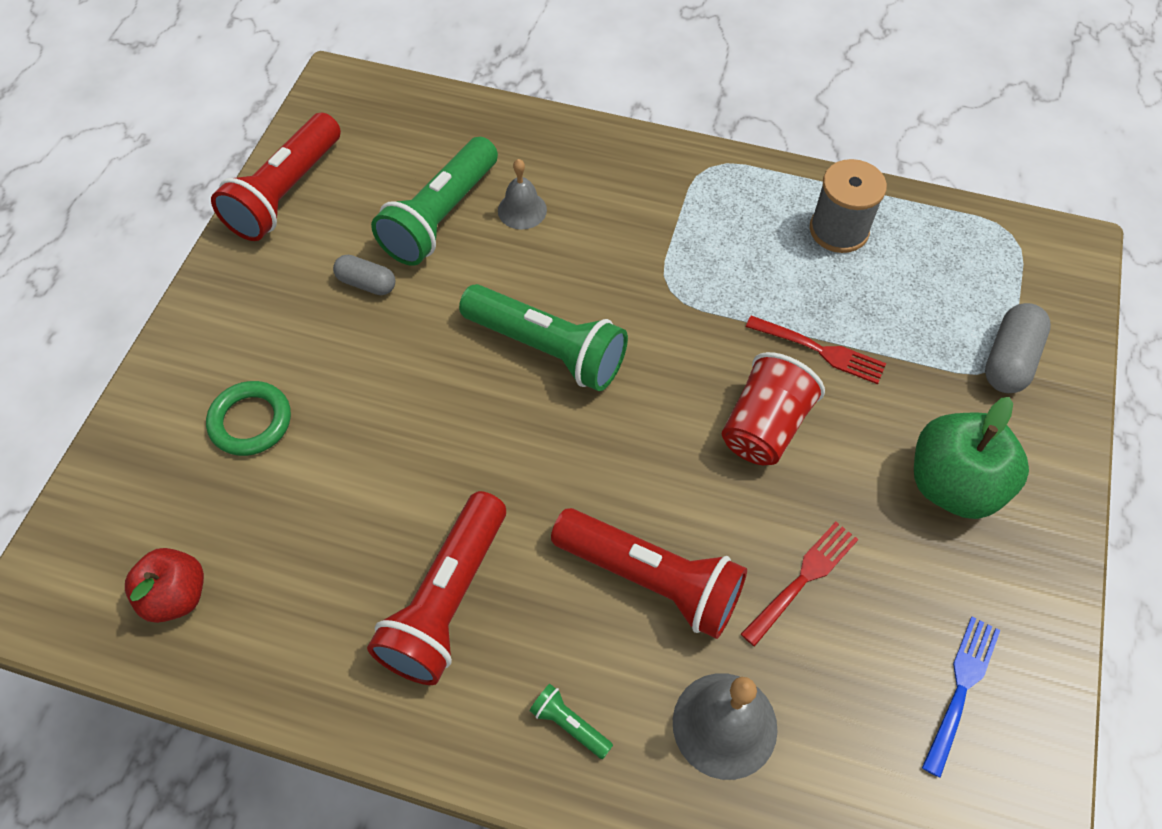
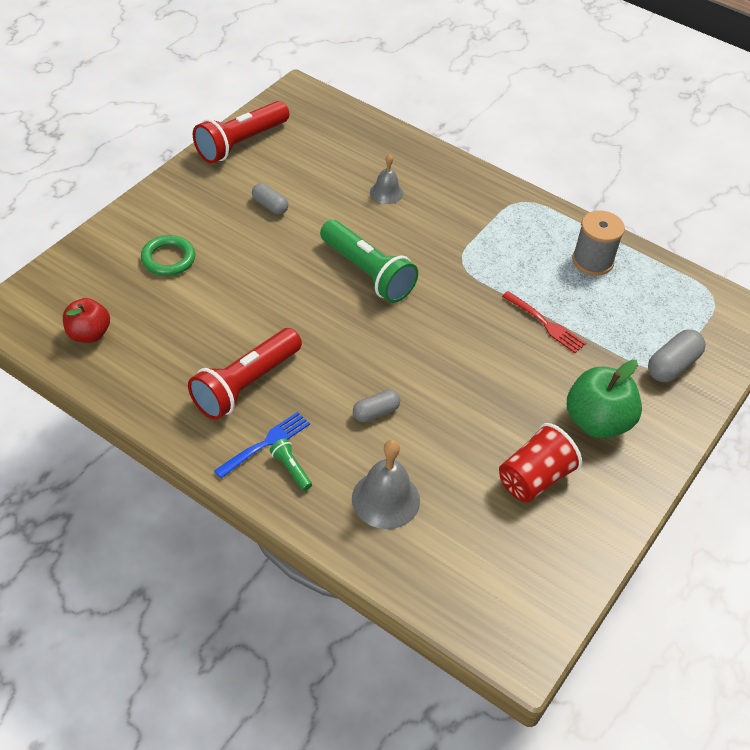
camera: 15 degrees right, 10 degrees down
green flashlight [371,137,498,266] -> none
red flashlight [551,508,747,639] -> grey capsule [353,390,400,422]
red cup [722,352,825,465] -> red cup moved to [499,423,582,502]
red fork [741,522,858,646] -> none
blue fork [922,617,1000,778] -> blue fork moved to [214,412,310,478]

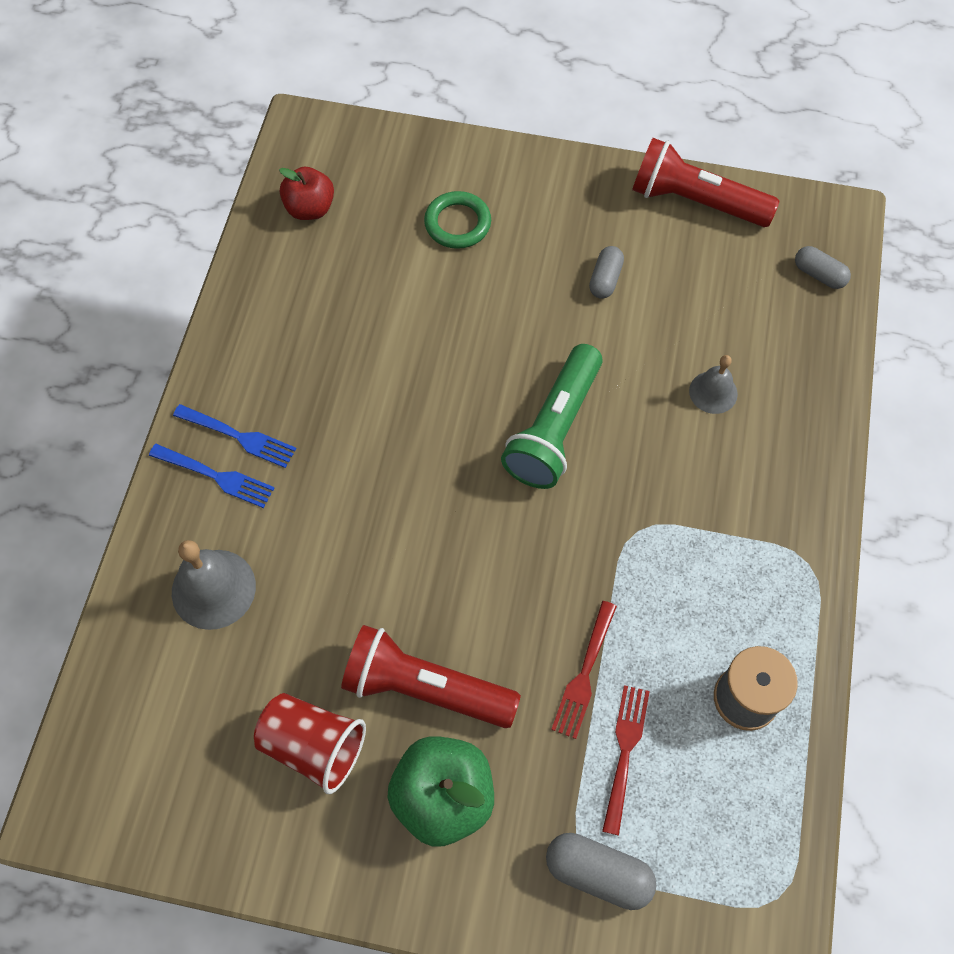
camera: 70 degrees right, 15 degrees up
red flashlight [188,328,302,420] -> red flashlight moved to [341,625,521,728]
green flashlight [270,438,312,491] -> blue fork [149,444,274,508]
grey capsule [353,390,400,422] -> grey capsule moved to [795,246,851,289]
none -> red fork [602,685,650,835]

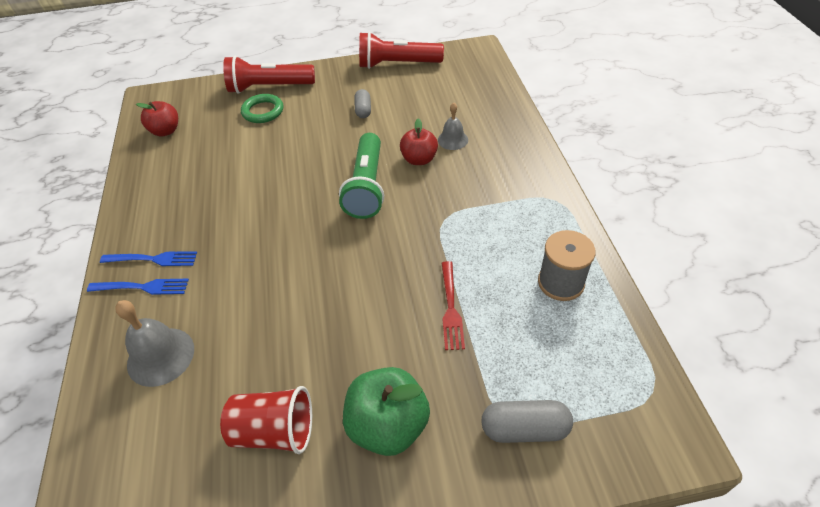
camera: 20 degrees left, 15 degrees down
red flashlight [341,625,521,728] -> red flashlight moved to [223,56,315,94]
red fork [602,685,650,835] -> none
grey capsule [795,246,851,289] -> none
none -> red apple [400,118,438,165]

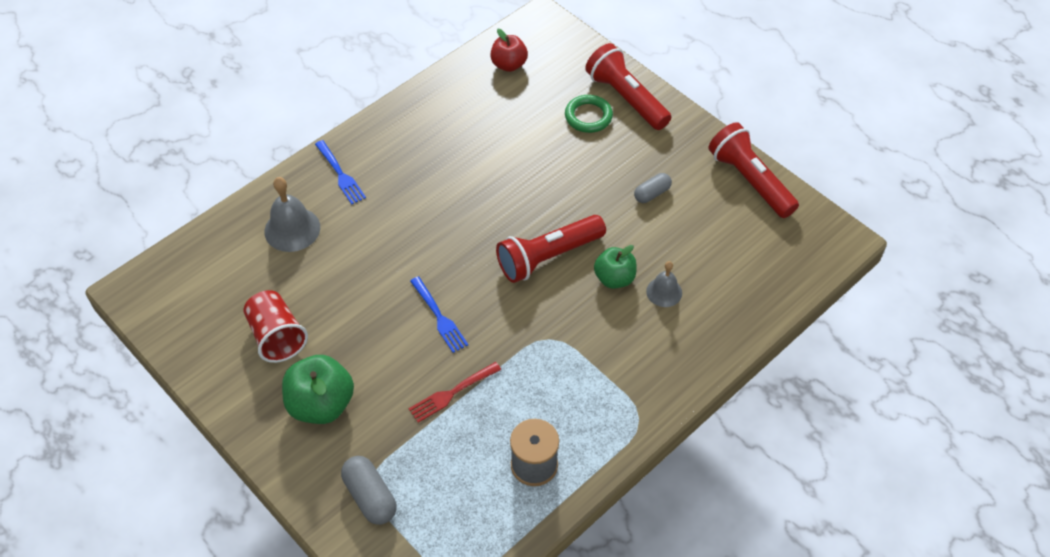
camera: 55 degrees right, 5 degrees up
blue fork [100,251,197,266] -> blue fork moved to [410,276,468,353]
green flashlight [339,133,384,219] -> red flashlight [496,215,606,283]
red apple [400,118,438,165] -> green apple [594,245,637,289]

